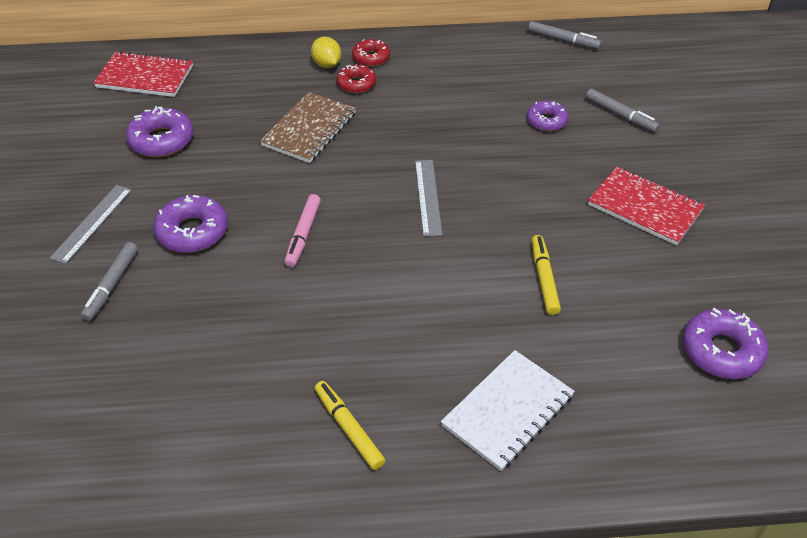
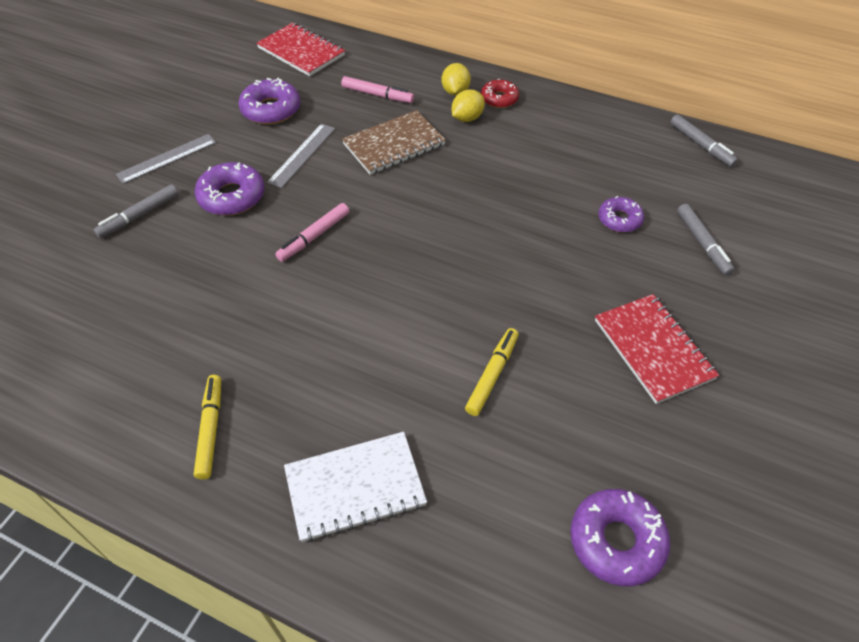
camera: 30 degrees right, 5 degrees up
red donut [337,65,376,93] -> yellow lemon [452,90,485,122]
grey ruler [415,160,443,237] -> grey ruler moved to [267,124,335,188]
none -> pink marker [341,76,414,103]

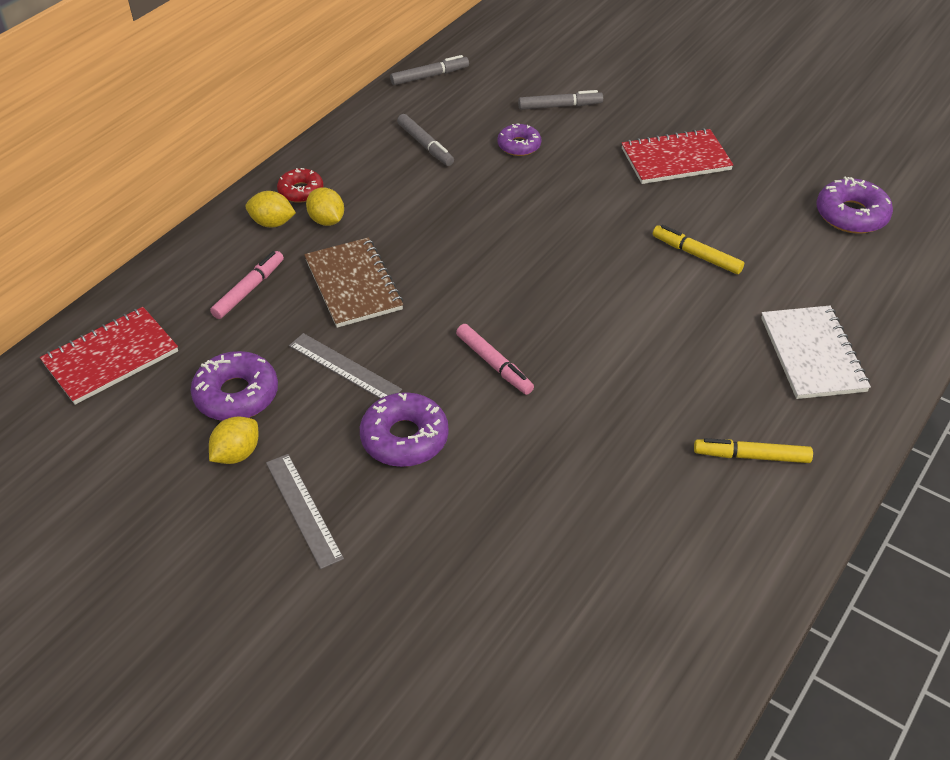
camera: 80 degrees left, 5 degrees down
grey marker [94,185,178,238] -> grey marker moved to [397,114,454,166]
none -> yellow lemon [209,417,258,464]

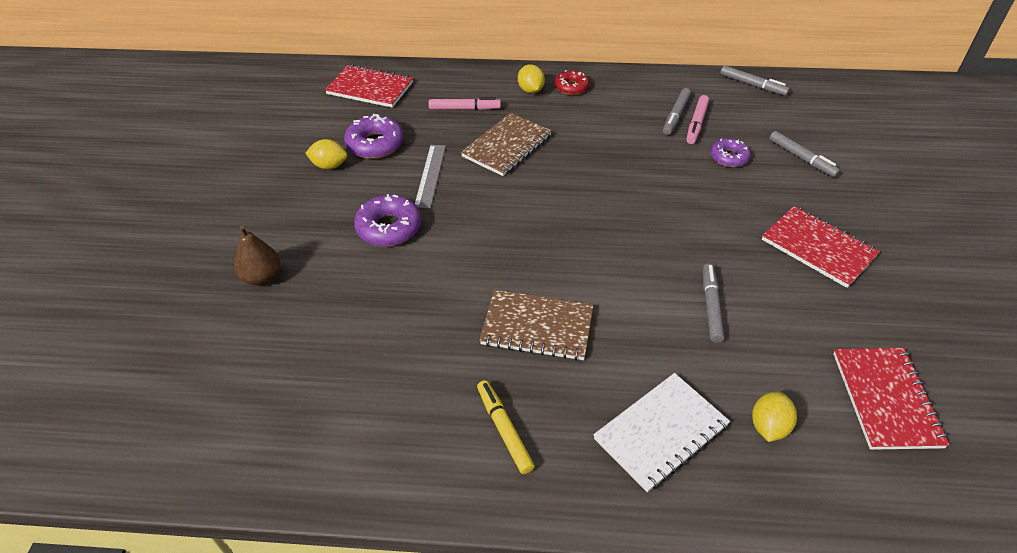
camera: 60 degrees right, 0 degrees up
grey ruler [266,454,344,569] -> none
yellow lemon [306,187,344,226] -> yellow lemon moved to [752,391,797,442]
pink marker [456,324,534,395] -> pink marker moved to [686,95,709,144]
yellow marker [653,225,744,274] -> grey marker [703,264,725,343]
purple donut [817,176,893,234] -> red notebook [833,348,950,450]
none -> brown pear [234,225,280,285]
none -> brown notebook [479,290,593,361]

